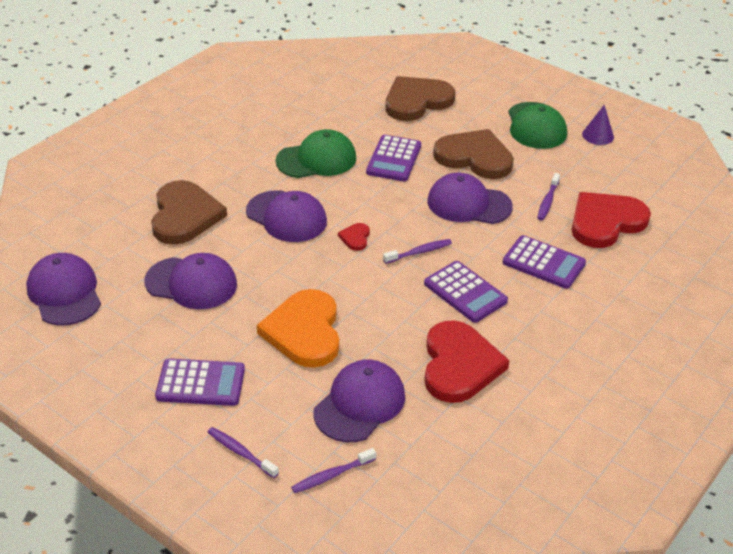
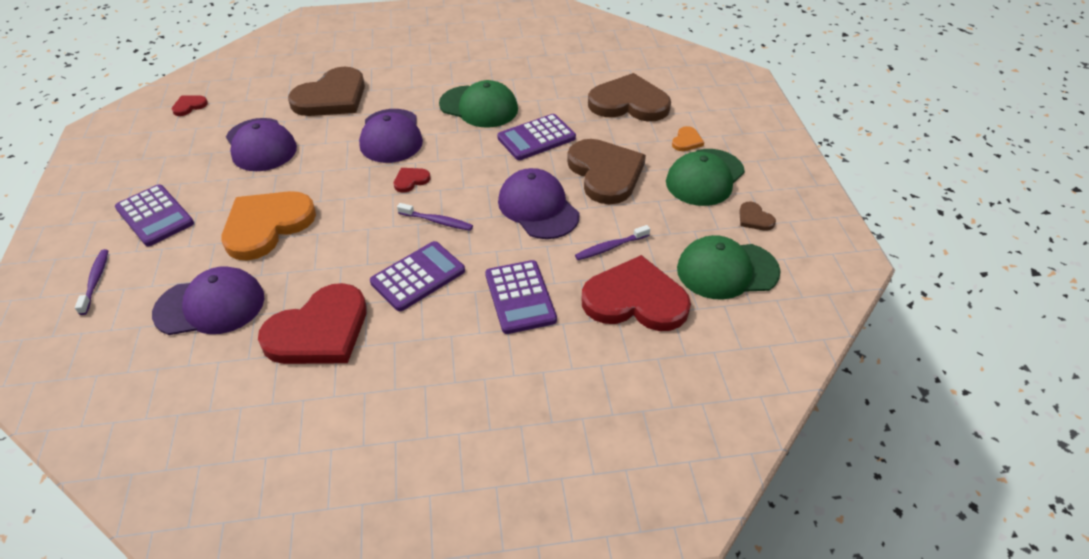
camera: 45 degrees right, 5 degrees up
purple cap [26,253,101,325] -> red heart [172,95,208,116]
purple toothbrush [291,448,376,493] -> none
purple calculator [424,261,508,323] -> purple calculator turned 135 degrees counterclockwise [370,241,465,311]
purple cone [582,105,614,145] -> brown heart [739,202,776,231]
none -> orange heart [672,126,704,151]
none -> green cap [677,235,781,300]

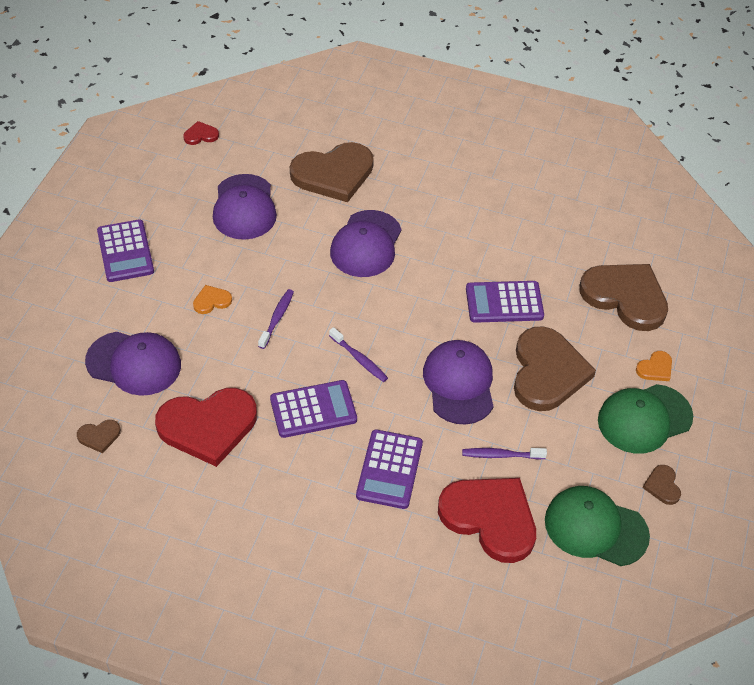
camera: 25 degrees right, 5 degrees up
purple toothbrush [75,249,108,315] -> purple toothbrush moved to [258,289,294,349]
orange heart [222,191,316,260] -> orange heart [193,285,232,314], size x0.42
red heart [394,168,430,193] -> none
green cap [439,80,518,127] -> none
none -> brown heart [77,420,121,453]

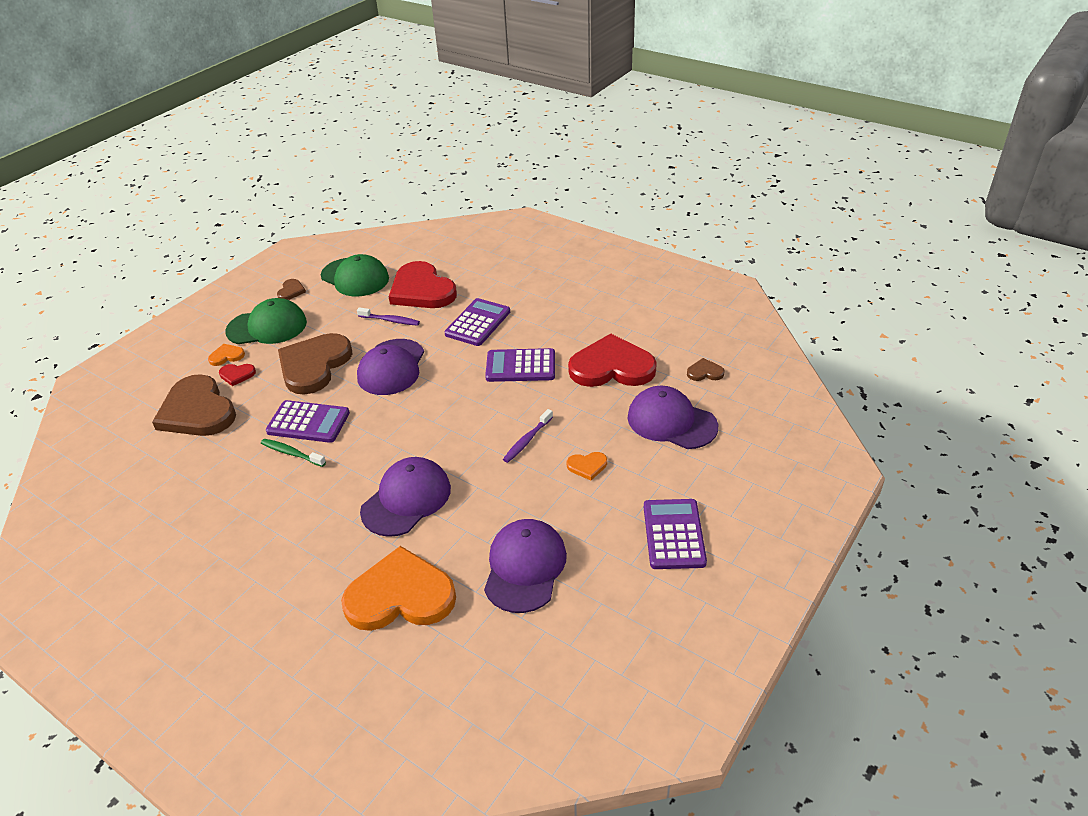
camera: 160 degrees left, 10 degrees down
red heart [183,121,219,145] -> red heart moved to [219,364,256,386]
brown heart [290,142,374,202] -> orange heart [341,546,456,631]
purple toothbrush [329,327,388,382] -> none
none -> green toothbrush [261,439,326,467]

